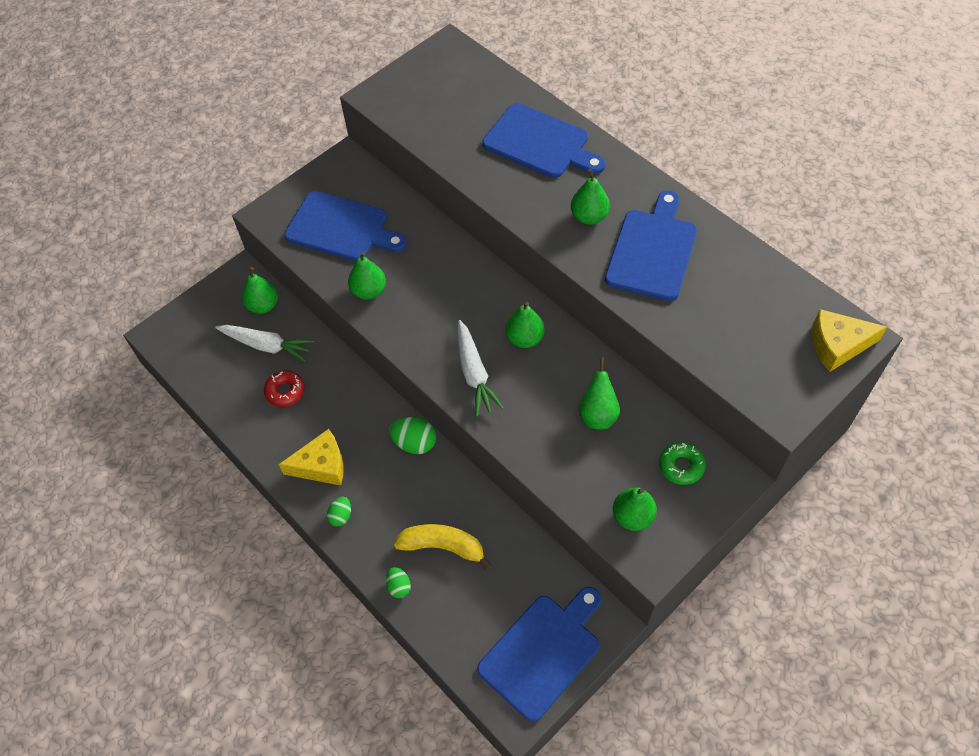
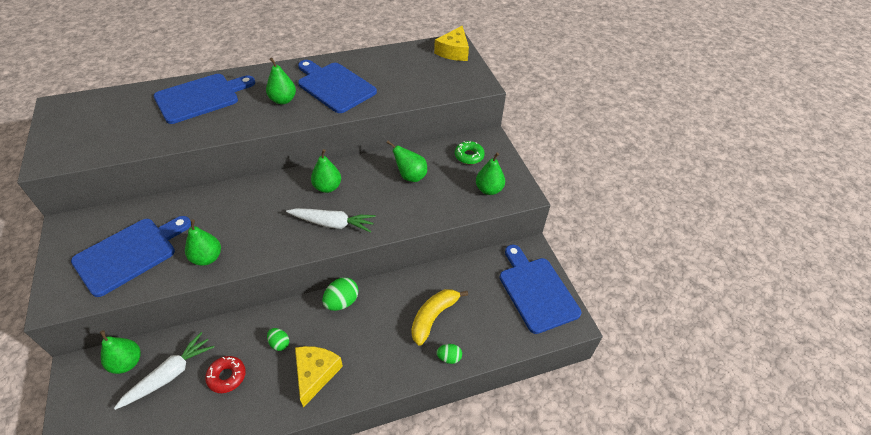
camera: 70 degrees left, 10 degrees down
green egg [327,497,351,526] -> green egg moved to [267,328,289,351]

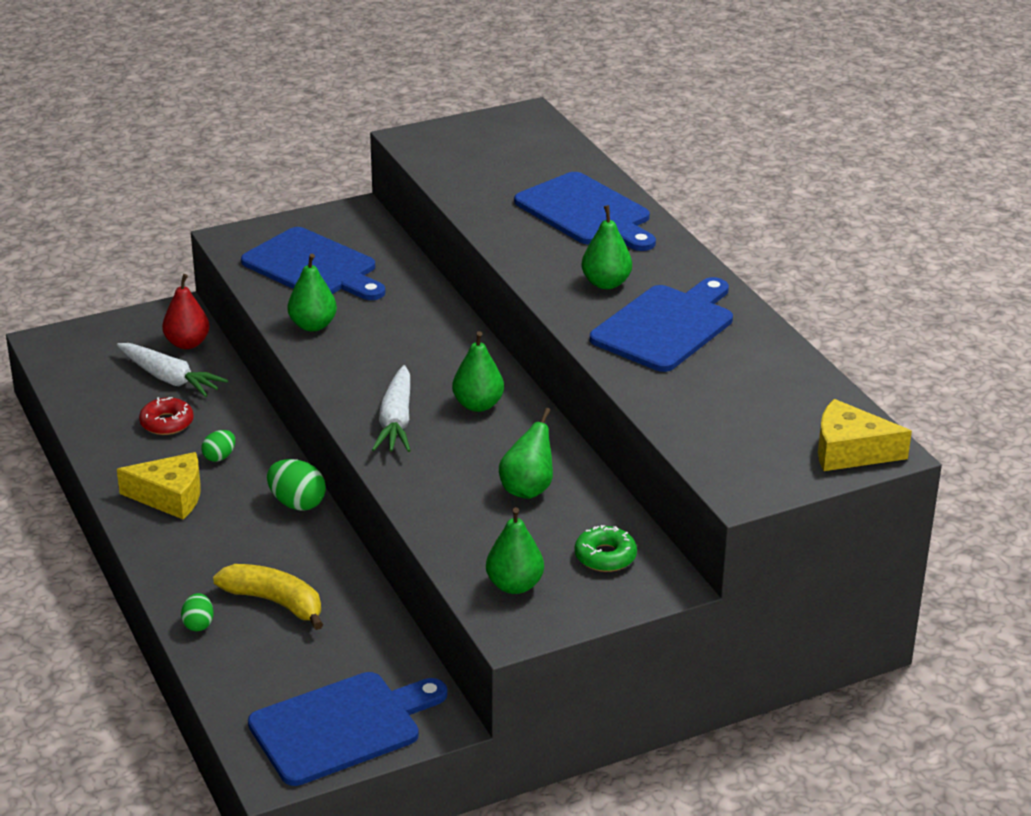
camera: 85 degrees right, 15 degrees down
green pear [100,330,141,374] -> red pear [162,274,210,349]

